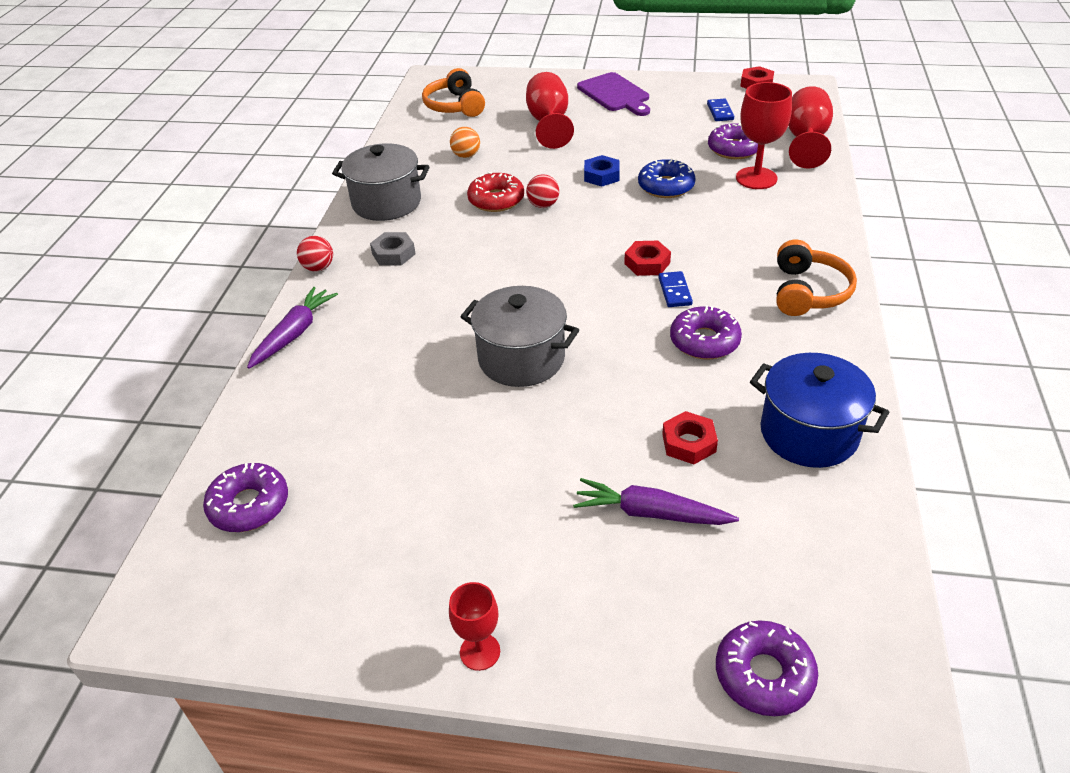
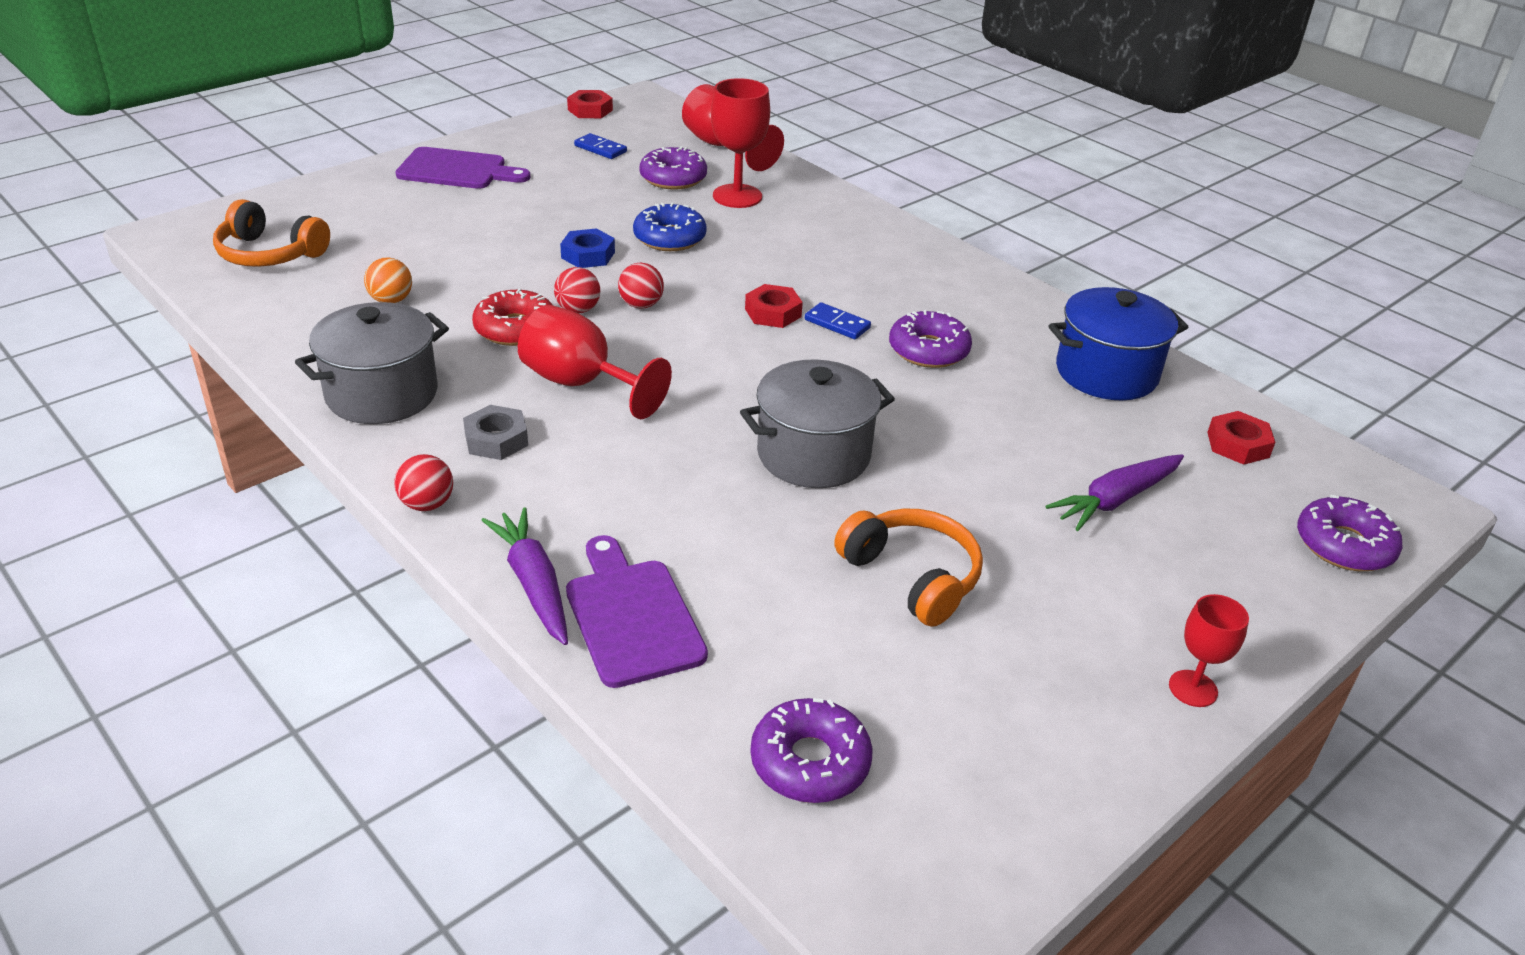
camera: 55 degrees left, 5 degrees down
red goblet [526,72,574,149] -> red goblet moved to [518,305,672,419]
red nut [662,411,718,464] -> red nut moved to [1207,411,1275,465]
orange headphones [776,239,857,316] -> orange headphones moved to [834,509,983,627]
none -> purple cutting board [566,535,708,688]
none -> red ball [618,263,664,309]

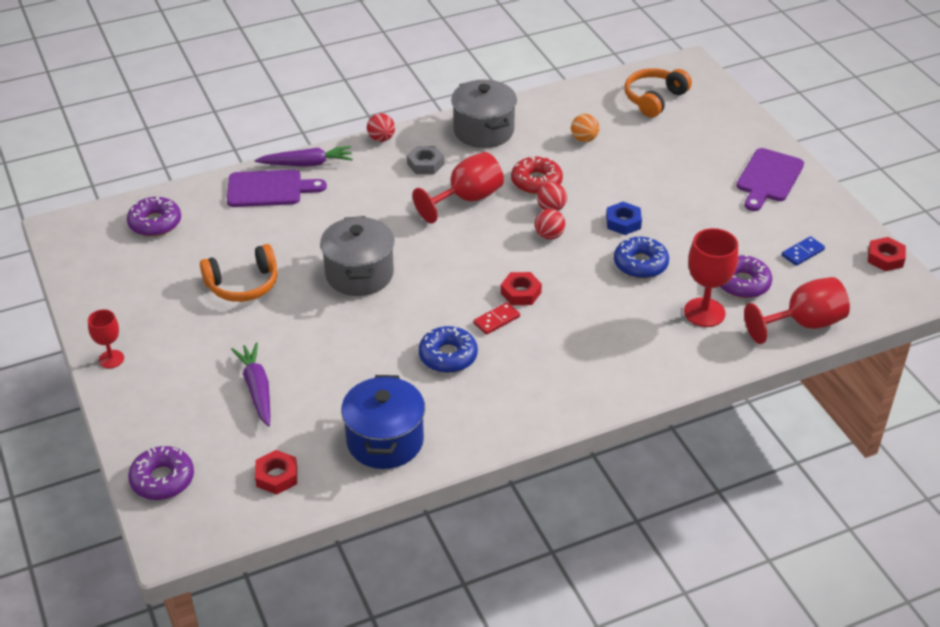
camera: 110 degrees right, 5 degrees up
blue domino [805,302,871,339] -> red domino [473,302,520,335]
purple donut [889,310,972,368] -> blue donut [419,326,478,373]

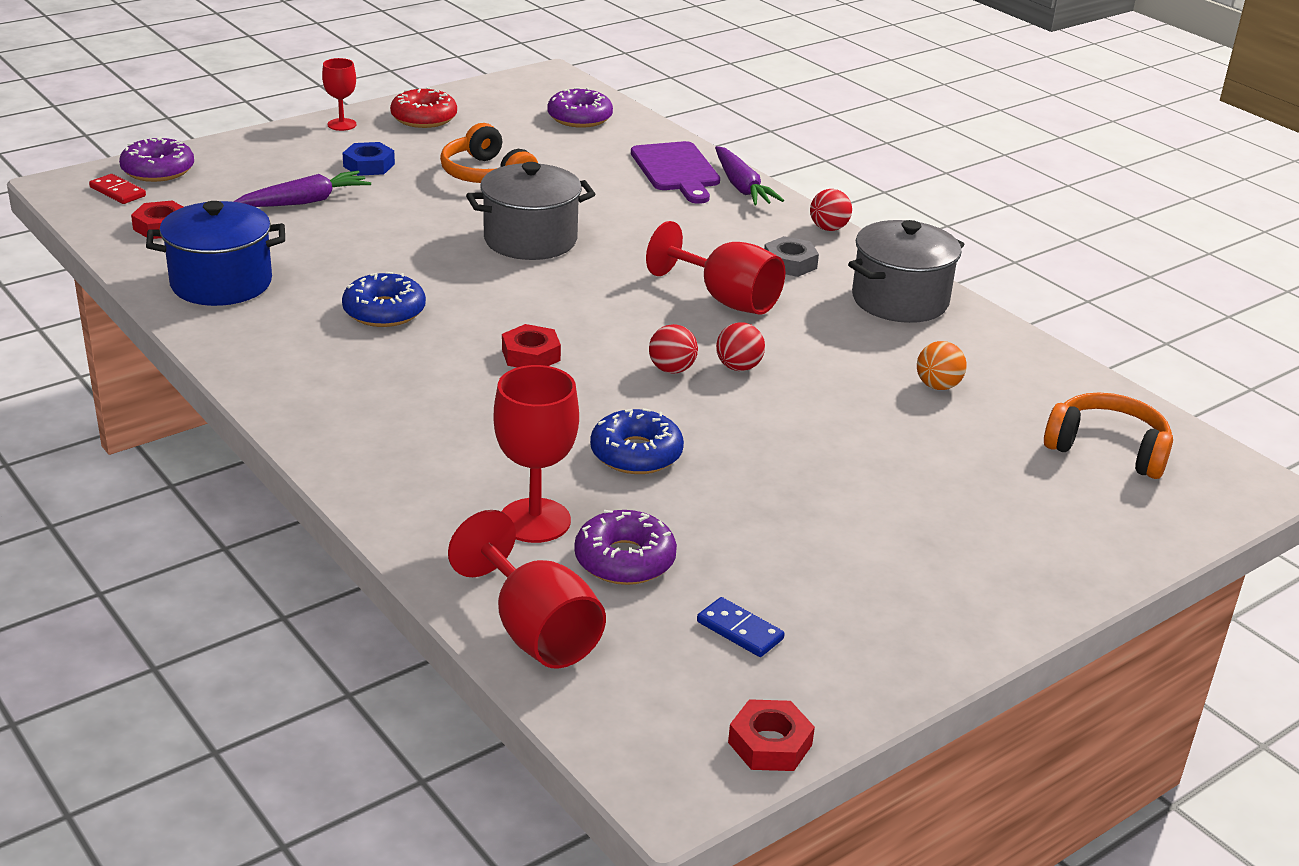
camera: 75 degrees right, 10 degrees down
red domino [473,302,520,335] -> red domino moved to [89,174,146,204]
red donut [511,156,563,194] -> red donut moved to [390,87,457,128]
blue nut [606,202,642,235] -> blue nut moved to [343,142,395,176]
purple cutting board [737,148,804,211] -> none

